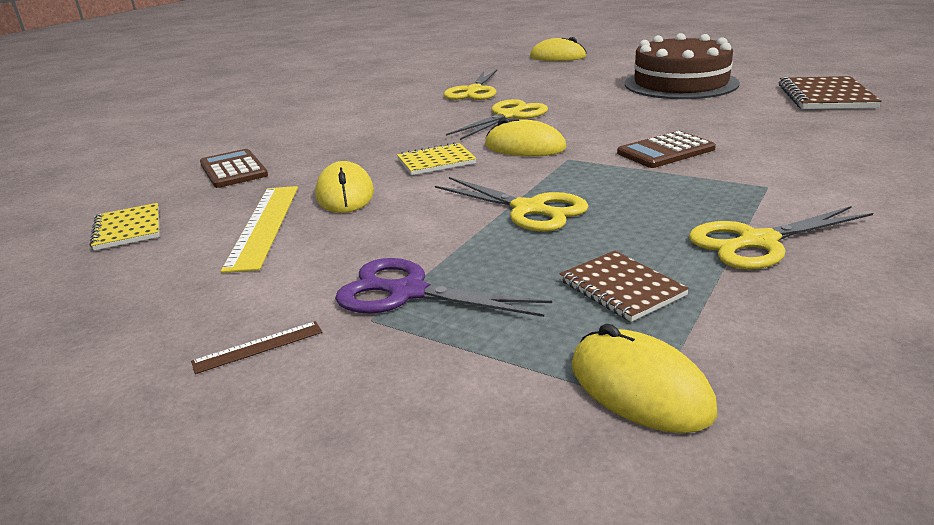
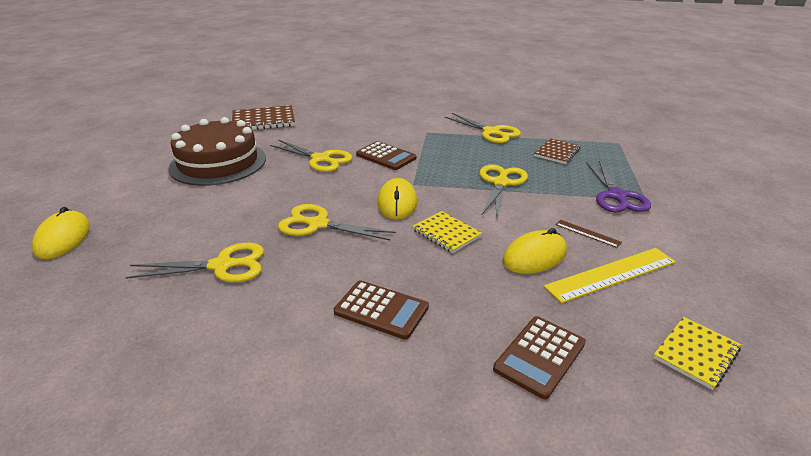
camera: 115 degrees left, 5 degrees up
brown ruler [191,321,323,374] -> brown ruler moved to [555,220,622,248]
yellow mouse [571,323,717,433] -> none
none -> yellow scissors [270,139,352,172]
none -> brown calculator [334,280,429,340]

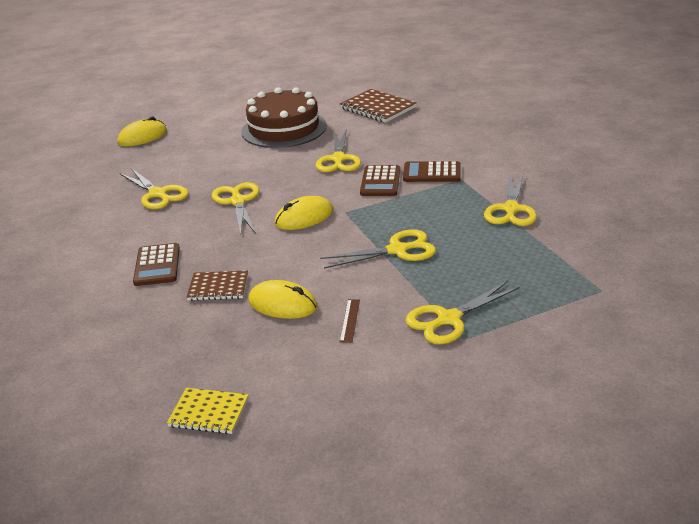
camera: 60 degrees right, 0 degrees up
yellow notebook [412,211,482,253] -> none
brown calculator [493,316,586,399] -> brown calculator moved to [403,161,461,182]
brown notebook [534,138,581,164] -> brown notebook moved to [186,270,248,301]
yellow ruler [544,248,676,303] -> none
purple scissors [586,161,651,212] -> yellow scissors [405,281,520,344]

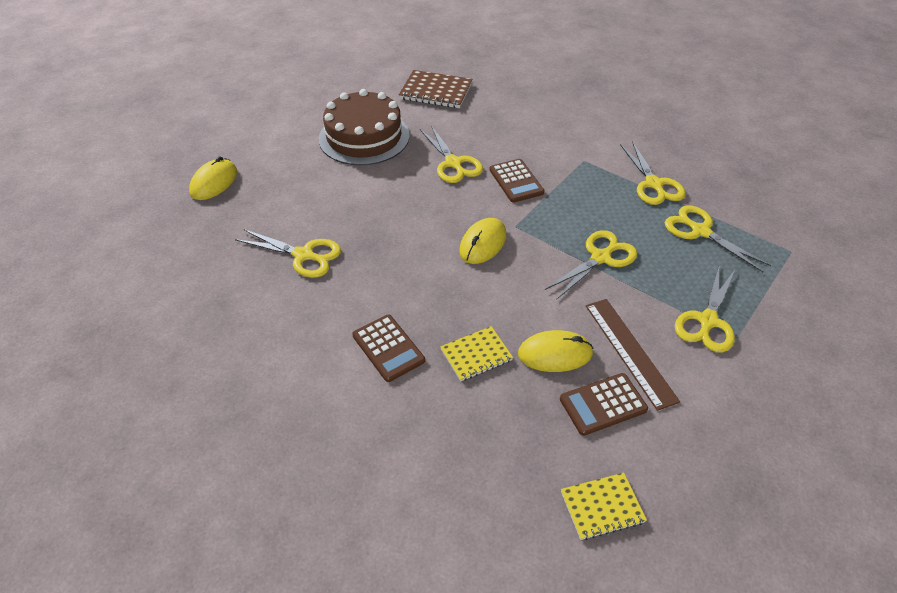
camera: 30 degrees left, 15 degrees up
brown notebook [186,270,248,301] -> yellow notebook [440,326,513,381]
yellow scissors [212,182,259,234] -> yellow scissors moved to [665,205,771,272]
brown ruler [340,299,360,343] -> brown ruler [586,299,680,411], size x2.05
brown calculator [403,161,461,182] -> brown calculator moved to [560,373,648,436]

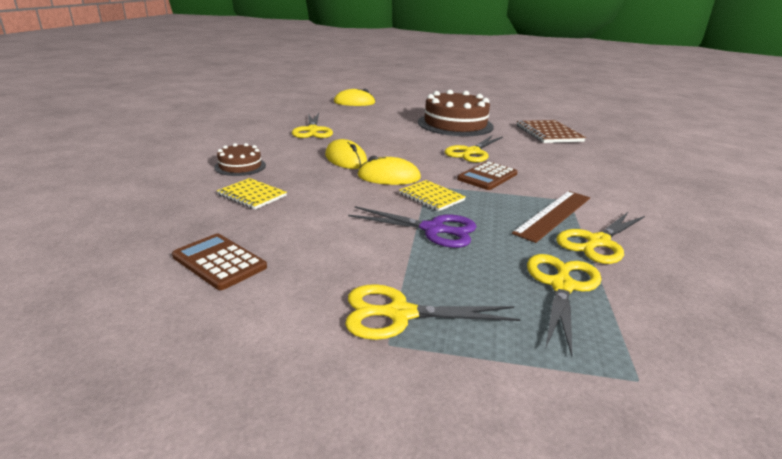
camera: 60 degrees right, 20 degrees down
brown calculator [352,315,425,382] -> brown cake [214,143,266,176]
yellow mouse [518,330,594,372] -> yellow mouse moved to [325,139,367,169]
yellow scissors [545,230,637,300] -> purple scissors [348,206,477,248]
yellow notebook [561,473,647,540] -> yellow notebook moved to [399,180,466,211]
brown ruler [586,299,680,411] -> brown ruler moved to [512,191,590,243]

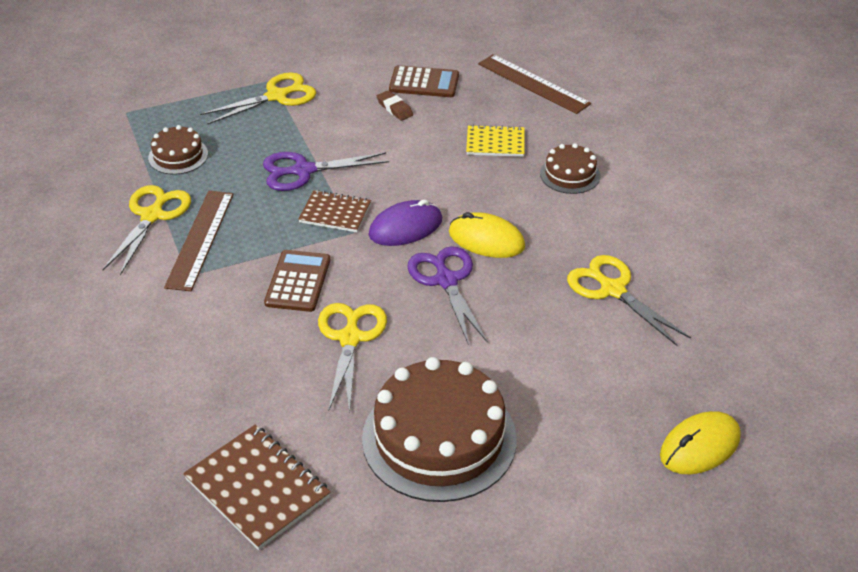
camera: 150 degrees right, 15 degrees up
yellow mouse [357,156,421,185] -> purple mouse [368,199,442,246]
yellow notebook [399,180,466,211] -> brown notebook [298,190,371,232]
yellow scissors [527,254,602,357] -> brown cake [148,125,208,175]
none -> brown eraser [377,90,413,121]
none -> purple scissors [407,246,488,345]
none -> brown ruler [478,54,591,114]

